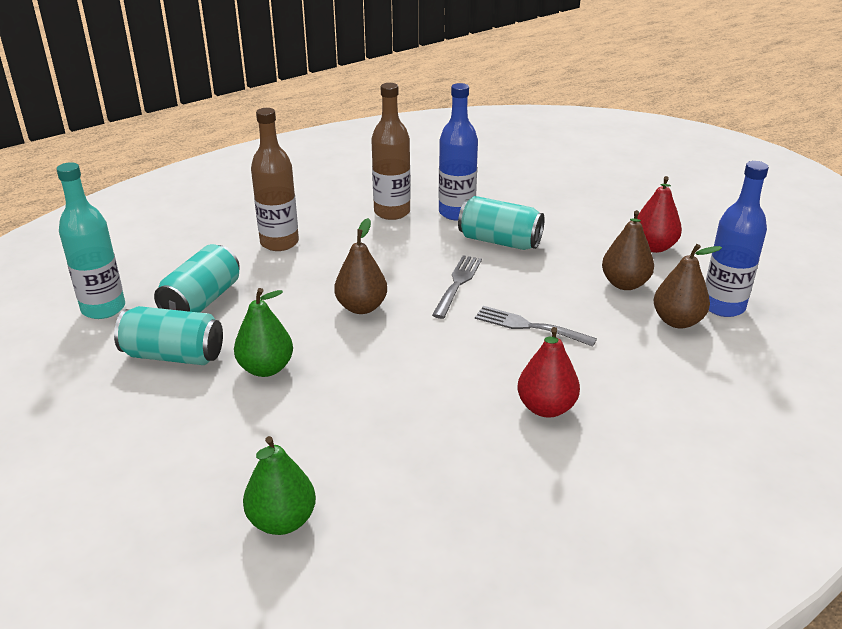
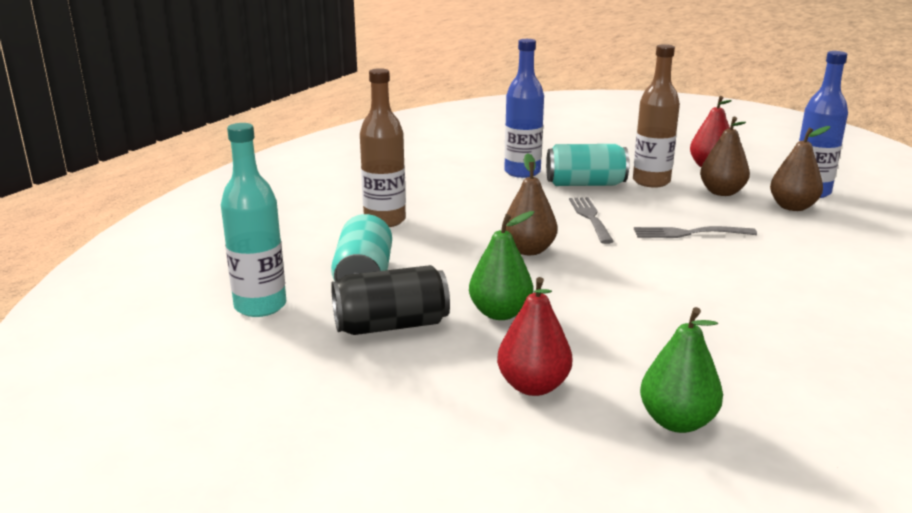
camera: 25 degrees left, 10 degrees down
turquoise can [114,306,223,365] -> black can [331,265,450,335]
brown bottle [371,83,411,220] -> brown bottle moved to [633,44,680,188]
red pear [517,327,580,417] -> red pear moved to [497,277,572,396]

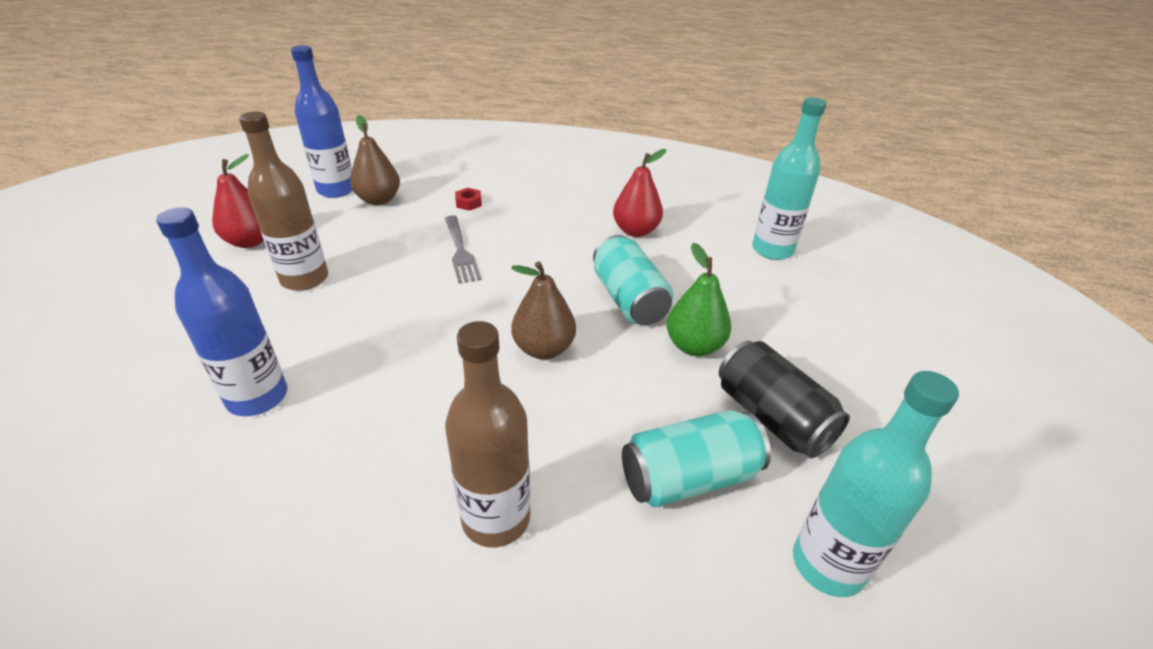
camera: 110 degrees left, 15 degrees up
red pear [497,277,572,396] -> red pear moved to [613,149,666,237]
turquoise can [546,144,629,186] -> turquoise can moved to [593,235,673,325]
grey fork [569,197,614,244] -> none
green pear [640,307,723,433] -> turquoise bottle [752,97,827,260]
brown pear [700,117,750,196] -> none
none -> red nut [455,188,482,211]

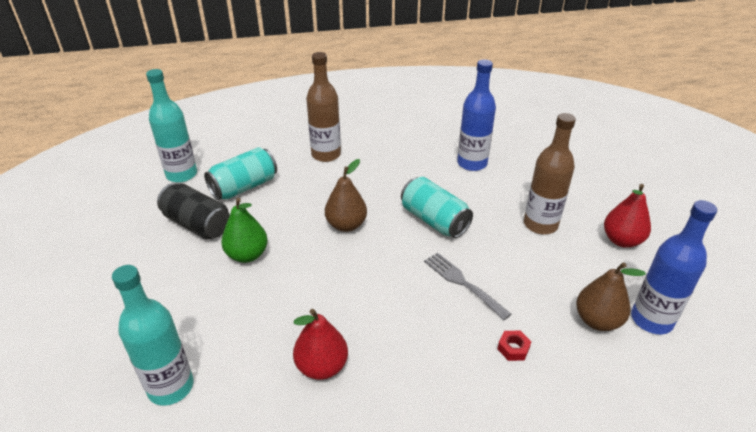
camera: 160 degrees right, 0 degrees up
turquoise can [593,235,673,325] -> turquoise can moved to [401,177,473,238]

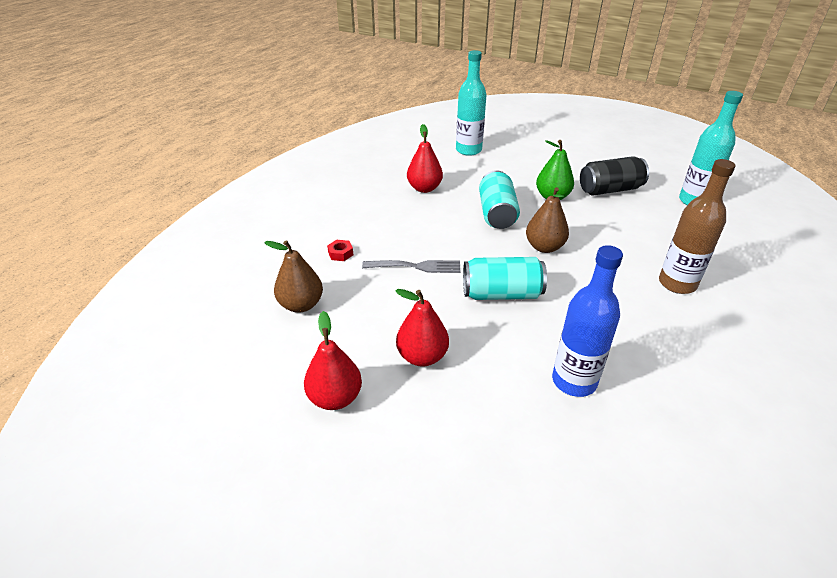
camera: 130 degrees right, 0 degrees up
turquoise can [204,147,277,200] -> turquoise can moved to [479,170,520,229]
brown bottle [524,113,576,234] -> red pear [395,289,449,367]
blue bottle [631,200,717,334] -> none

